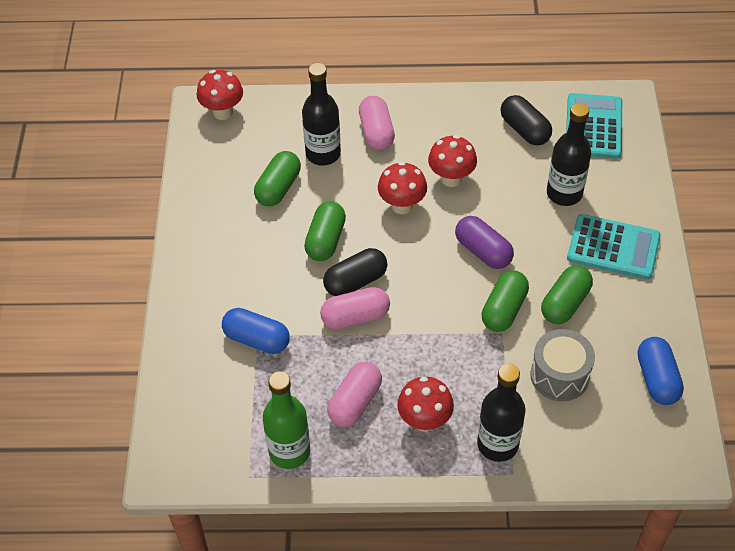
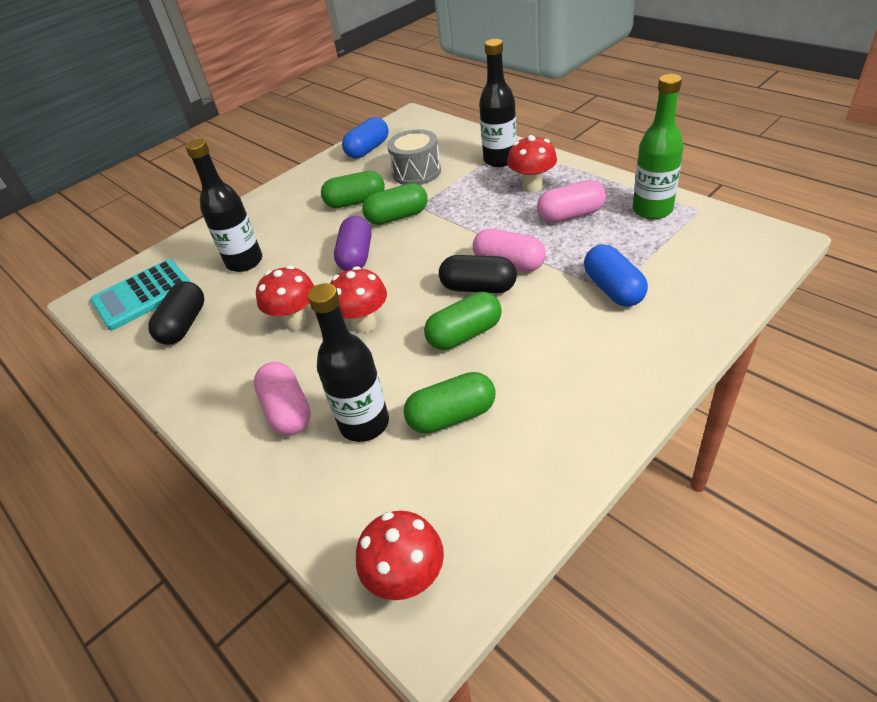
camera: 130 degrees left, 10 degrees down
pink capsule [359,96,395,150] -> pink capsule turned 60 degrees counterclockwise [254,362,311,435]
turquoise calculator [567,214,661,279] -> none

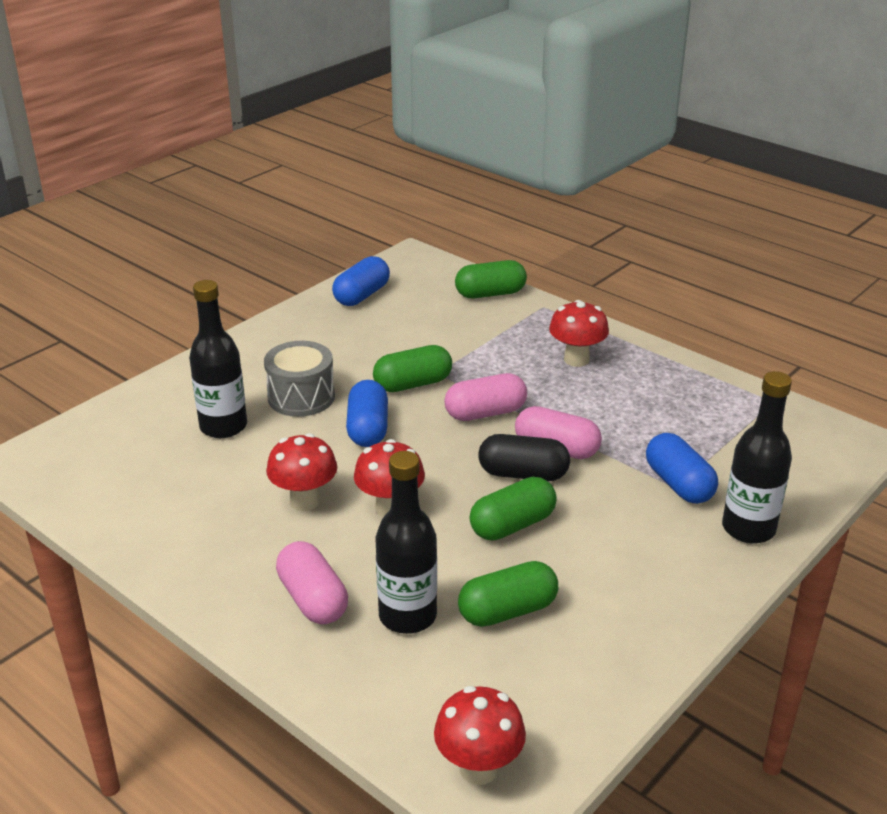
camera: 10 degrees left, 10 degrees down
turquoise calculator [90,259,191,330] -> none
black capsule [148,281,204,345] -> none
green capsule [321,171,385,208] -> green capsule moved to [455,260,527,298]
purple capsule [334,216,372,271] -> blue capsule [346,380,388,447]
grey drum [387,129,441,185] -> grey drum moved to [264,341,335,417]
black bottle [479,39,517,167] -> black bottle moved to [722,371,792,544]
pink capsule [537,180,606,223] -> pink capsule moved to [444,373,527,421]
green bottle [633,74,683,220] -> none

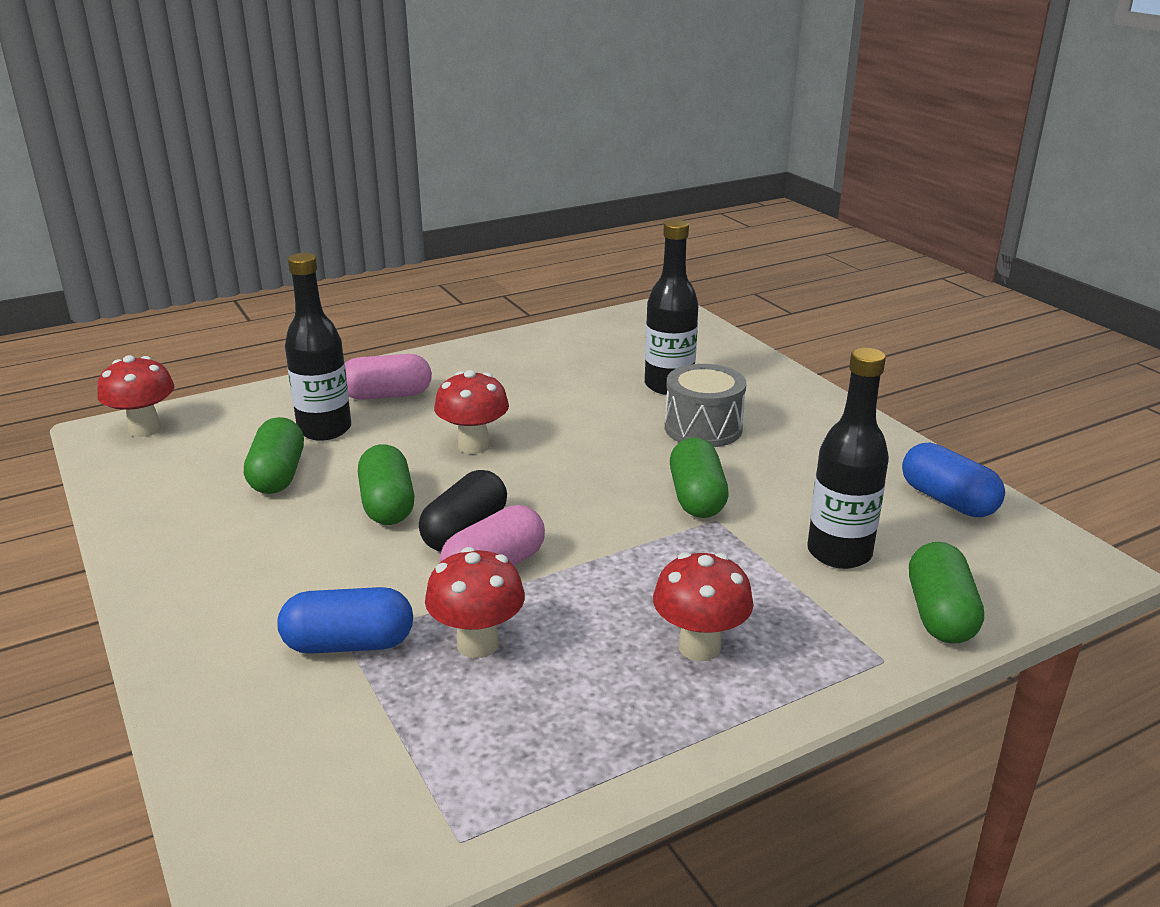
camera: 110 degrees right, 5 degrees down
red mushroom [266,433,337,511] -> red mushroom moved to [425,547,525,658]
blue capsule [346,380,388,447] -> none
pink capsule [444,373,527,421] -> none
black bottle [722,371,792,544] -> black bottle moved to [807,348,889,569]

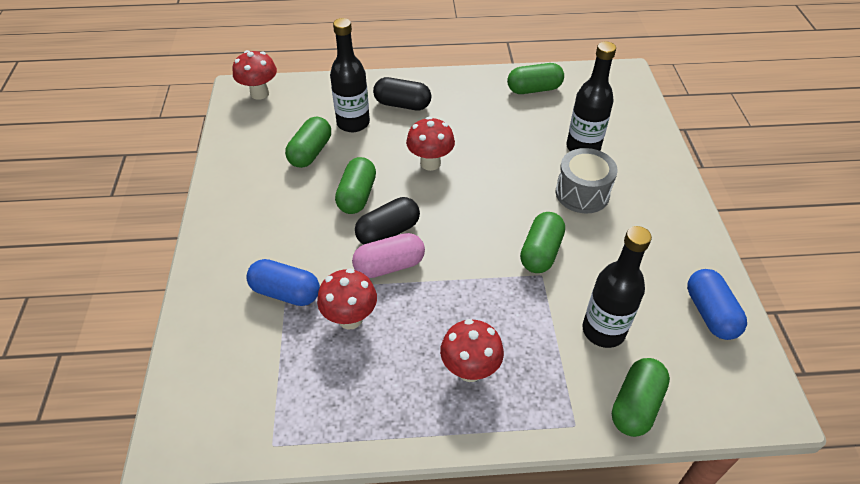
camera: 25 degrees right, 20 degrees up
pink capsule [345,354,432,400] -> black capsule [373,77,431,110]
none -> green capsule [507,63,564,94]

